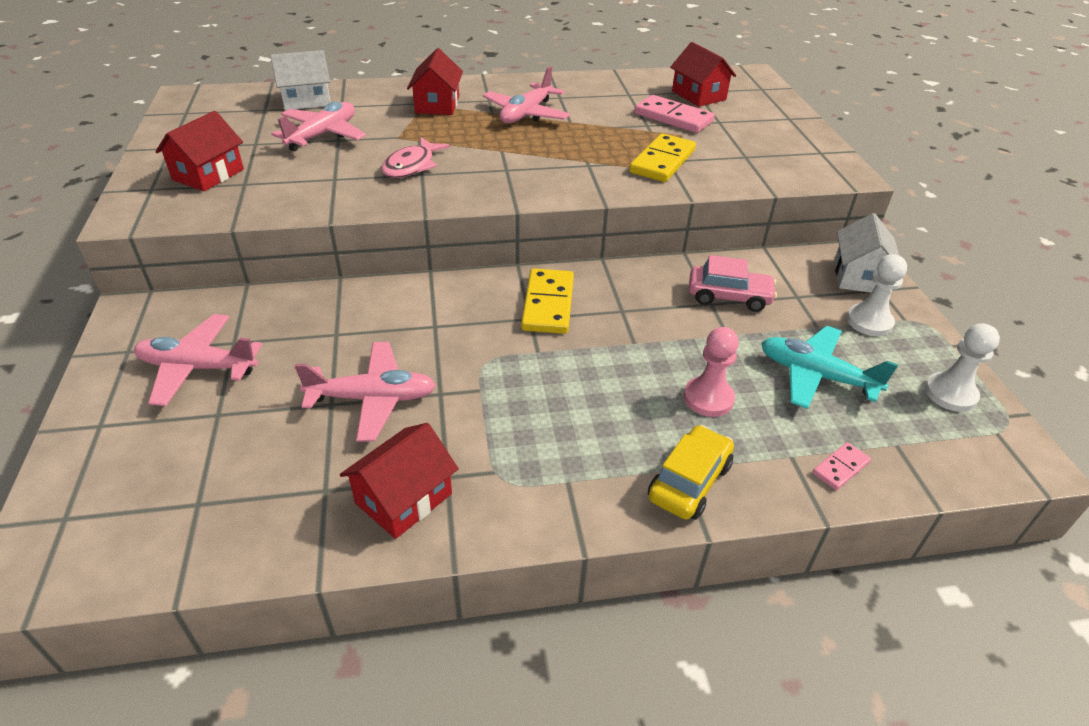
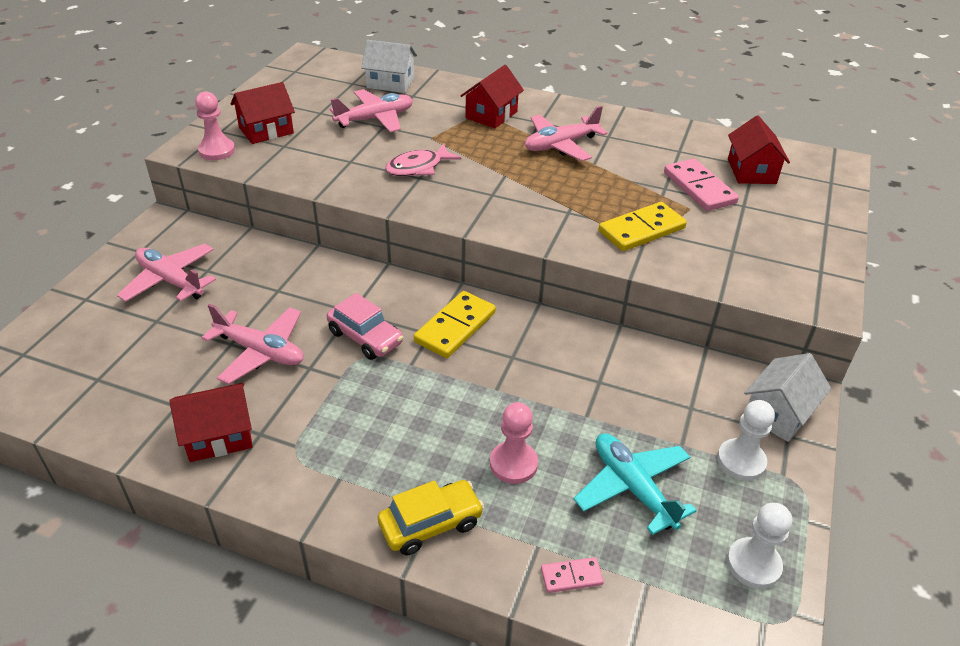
camera: 30 degrees right, 0 degrees up
pink car [689,255,777,312] -> pink car moved to [327,293,403,360]
none -> pink pawn [195,91,235,160]

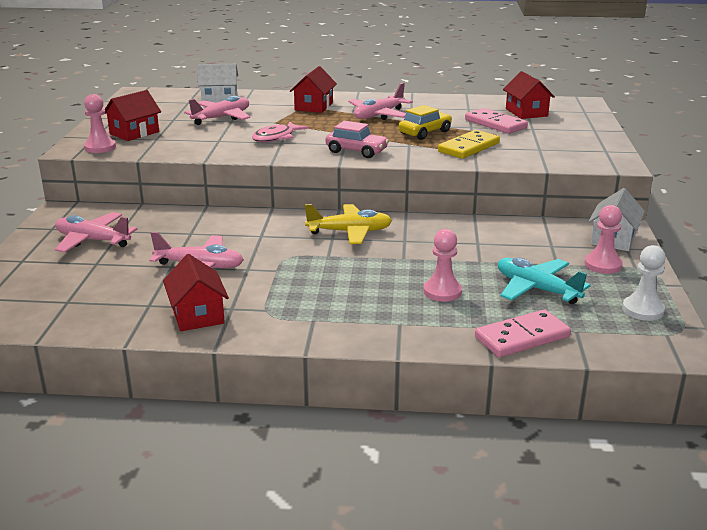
camera: 15 degrees left, 15 degrees down
red house [169,383,253,462] -> red house turned 75 degrees counterclockwise [163,254,229,331]
pink car [327,293,403,360] -> pink car moved to [325,121,389,158]
yellow car [378,480,484,555] -> yellow car moved to [399,105,452,140]
yellow domino [414,291,496,358] -> yellow plane [305,204,392,244]
pink domino [541,557,604,593] -> pink domino [475,310,571,357], size x1.93
white pawn [717,400,775,481] -> pink pawn [584,205,623,274]

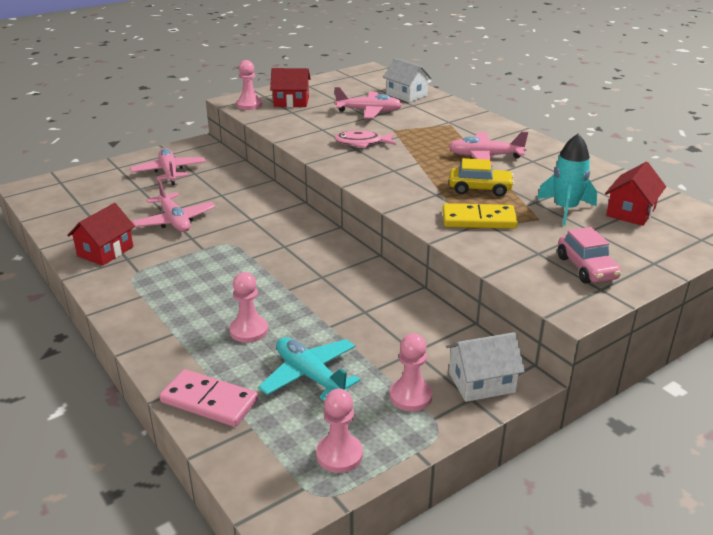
camera: 50 degrees right, 5 degrees up
red house [290,66,337,113] -> none
yellow plane [305,204,392,244] -> none
pink car [325,121,389,158] -> pink car moved to [557,227,621,284]
pink domino [465,108,528,134] -> turquoise rocket [537,134,597,226]
turquoise plane [498,258,591,304] -> turquoise plane turned 45 degrees counterclockwise [258,337,360,401]
white pawn [622,245,666,321] -> pink pawn [316,389,363,473]

